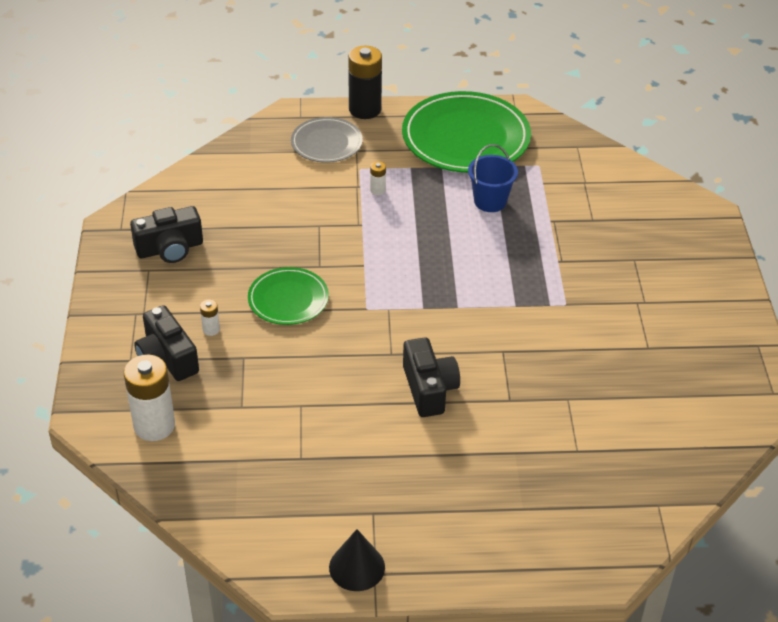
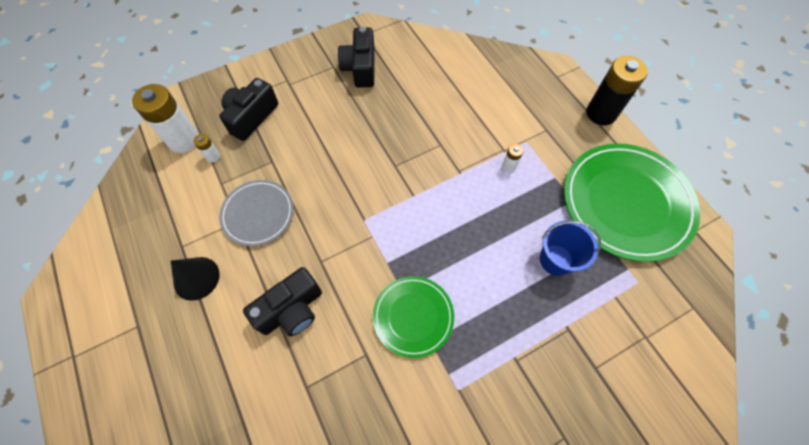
camera: 65 degrees right, 20 degrees up
black camera [130,206,203,263] -> black camera turned 45 degrees clockwise [338,27,375,87]
white battery [200,300,220,336] -> white battery moved to [194,134,220,162]
green plate [248,267,329,325] -> green plate moved to [373,276,454,358]
grey plate [291,117,363,163] -> grey plate moved to [219,180,294,246]
black cone [329,529,385,591] -> black cone moved to [171,257,220,301]

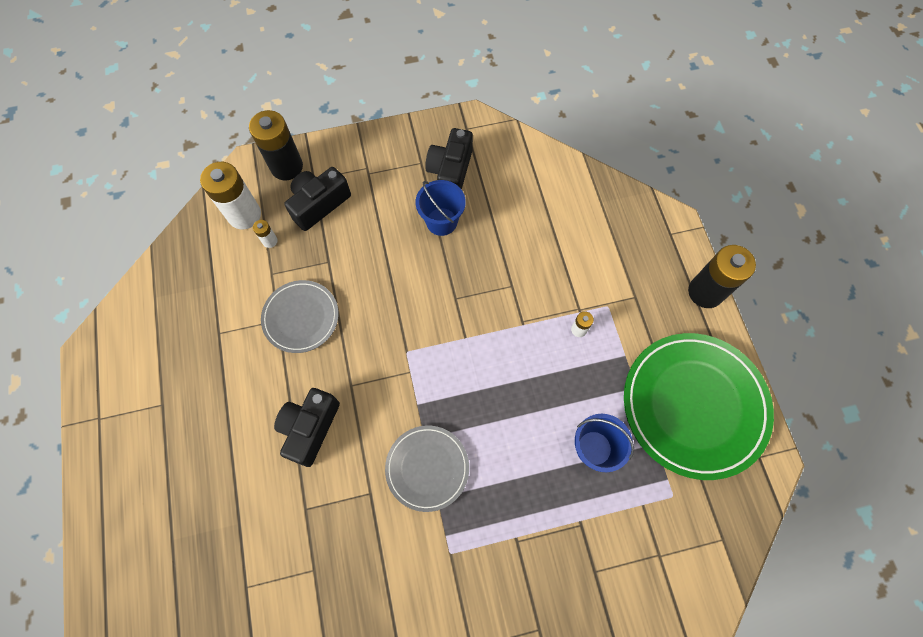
camera: 15 degrees right, 5 degrees up
black cone [171,257,220,301] -> none
black camera [243,267,322,336] -> black camera turned 135 degrees clockwise [274,388,340,467]
green plate [373,276,454,358] -> grey plate [385,426,469,512]
none -> black battery [249,110,303,180]
none -> blue bucket [416,180,466,236]

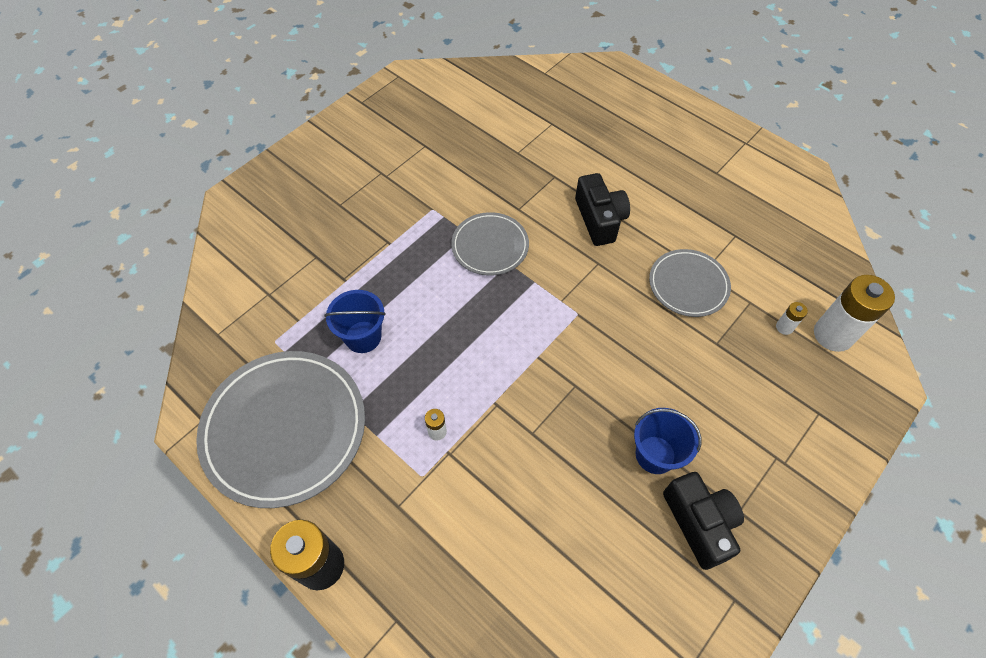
camera: 145 degrees right, 10 degrees down
black battery [249,110,303,180] -> none
black camera [284,167,351,231] -> none
green plate [624,333,774,480] -> grey plate [196,351,365,508]

